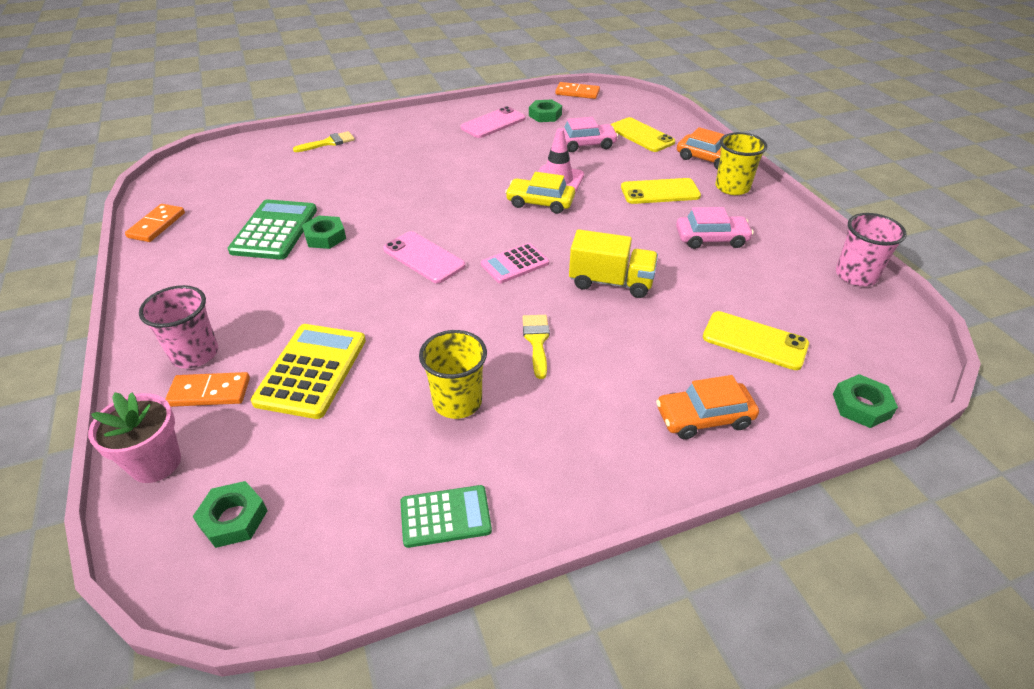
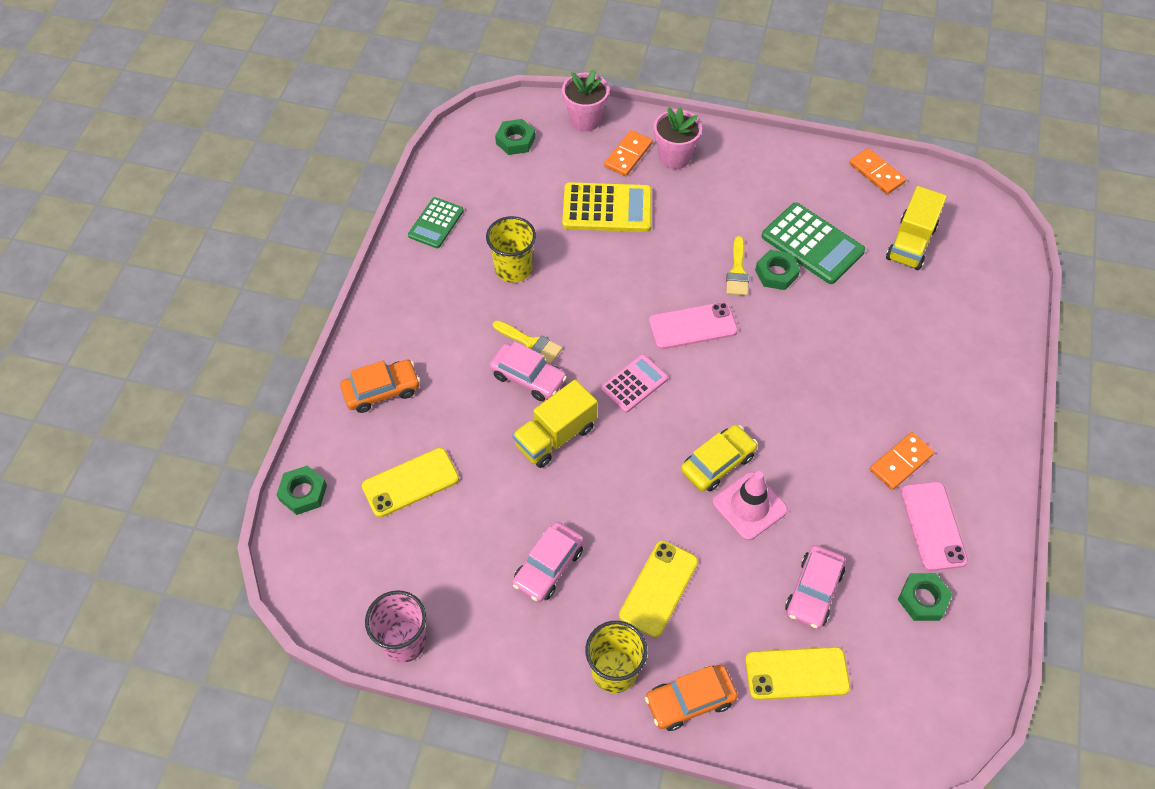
camera: 125 degrees right, 15 degrees up
pink cup [139,285,218,368] -> pink flower pot [654,107,702,169]
yellow calculator [251,324,366,419] -> yellow calculator turned 45 degrees counterclockwise [562,182,652,232]
yellow brush [293,131,355,152] -> yellow brush moved to [726,236,749,296]
pink calculator [481,243,549,284] -> pink calculator turned 45 degrees clockwise [601,354,668,413]
orange domino [555,82,600,99] -> orange domino moved to [870,432,935,490]
orange car [656,375,759,439] -> orange car turned 45 degrees clockwise [340,360,420,413]
none -> pink car [489,342,567,401]
none -> yellow truck [886,186,947,270]

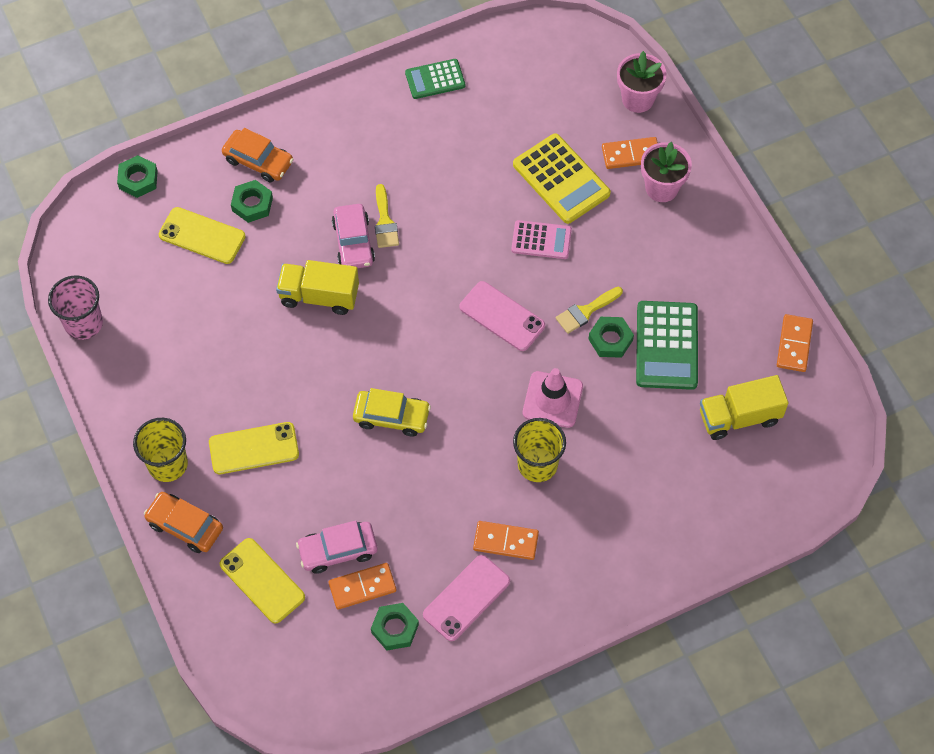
camera: 50 degrees right, 5 degrees up
yellow cup [486,216,536,283] -> yellow cup moved to [513,418,566,482]
green nut [495,119,535,155] -> green nut moved to [231,180,273,223]
pink car [512,522,584,602] -> none
pink calculator [601,354,668,413] -> pink calculator moved to [511,220,572,259]
pink traffic cone [712,471,788,541] -> pink traffic cone moved to [523,368,583,428]
none -> orange domino [328,563,396,610]

